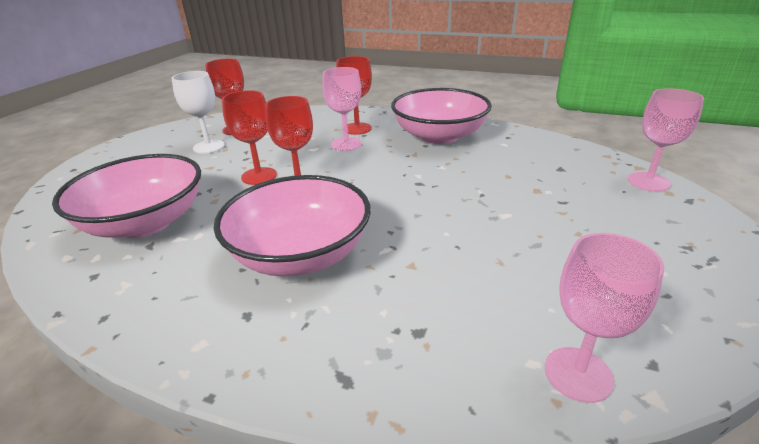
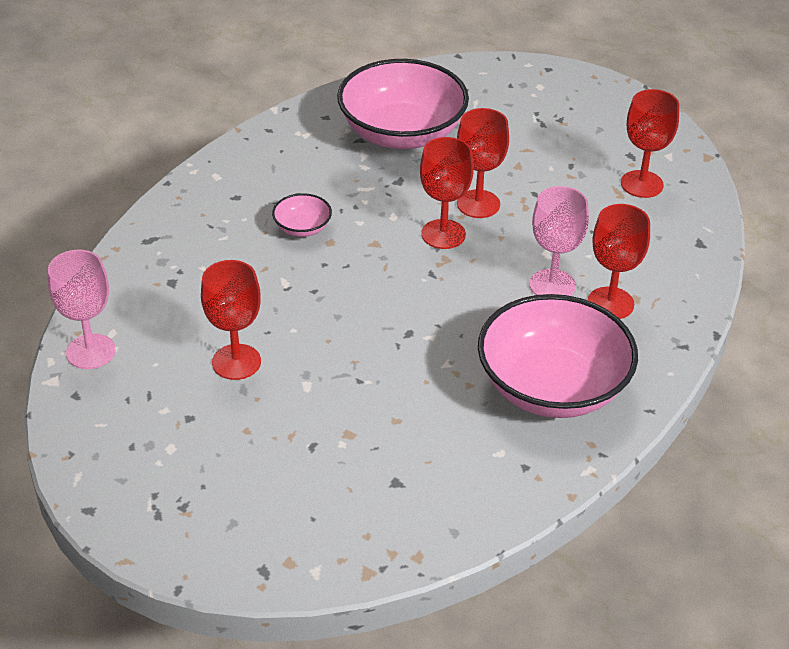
camera: 100 degrees right, 10 degrees up
white goblet [172,71,225,154] -> none
pink bowl [214,175,371,276] -> pink bowl [272,193,332,237], size x0.42
pink goblet [628,88,704,192] -> none
none -> red goblet [201,260,261,380]

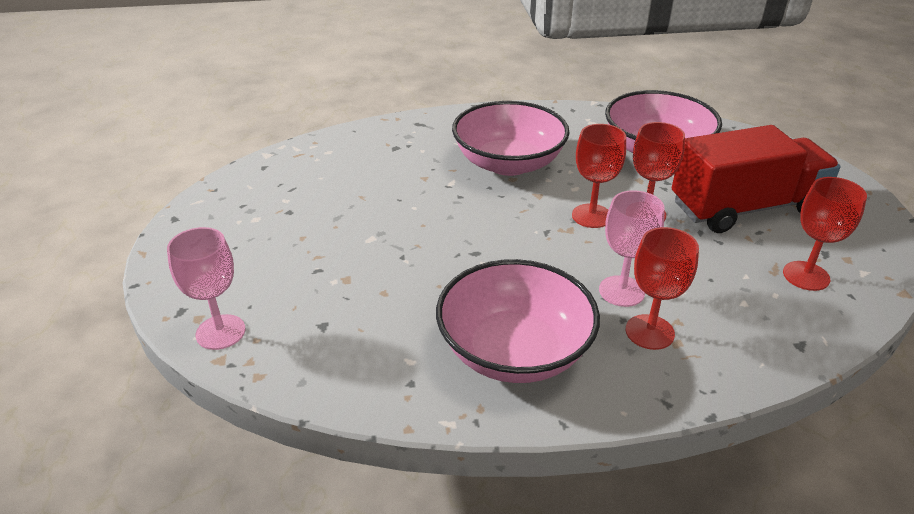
camera: 50 degrees right, 5 degrees down
pink goblet [48,250,116,369] -> pink goblet moved to [167,227,245,350]
red goblet [201,260,261,380] -> none
pink bowl [272,193,332,237] -> pink bowl [452,101,570,176], size x2.36
none -> red truck [672,125,841,233]

